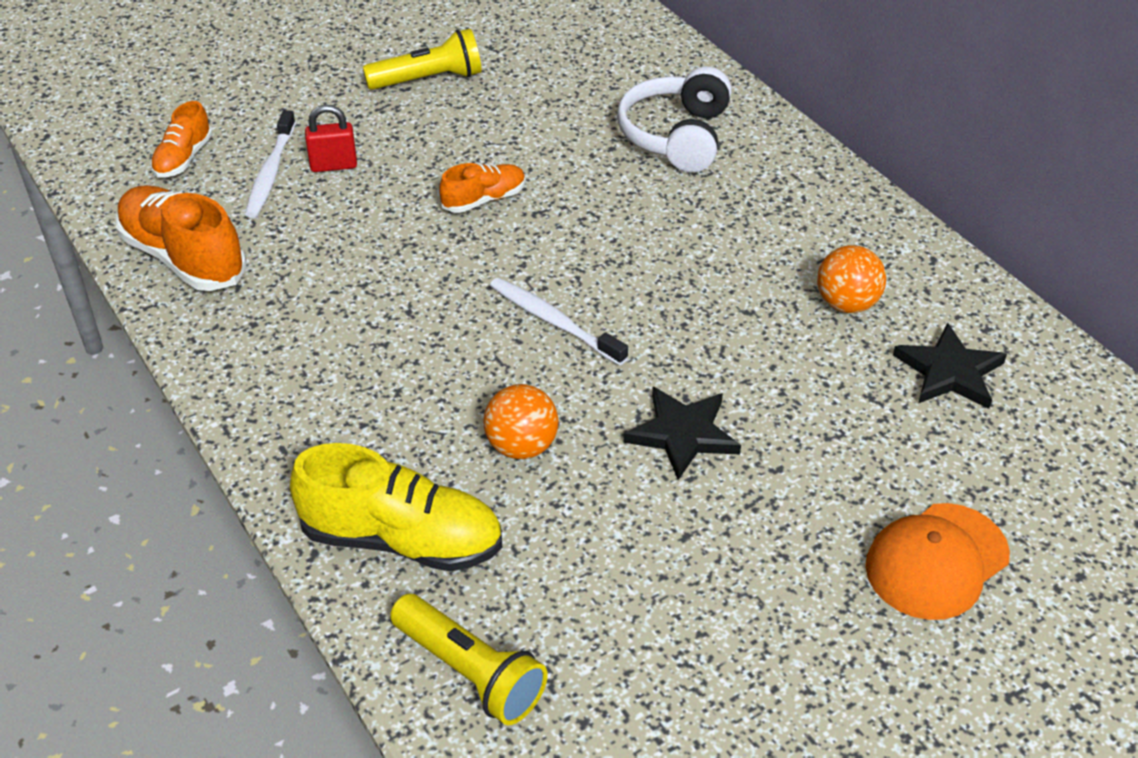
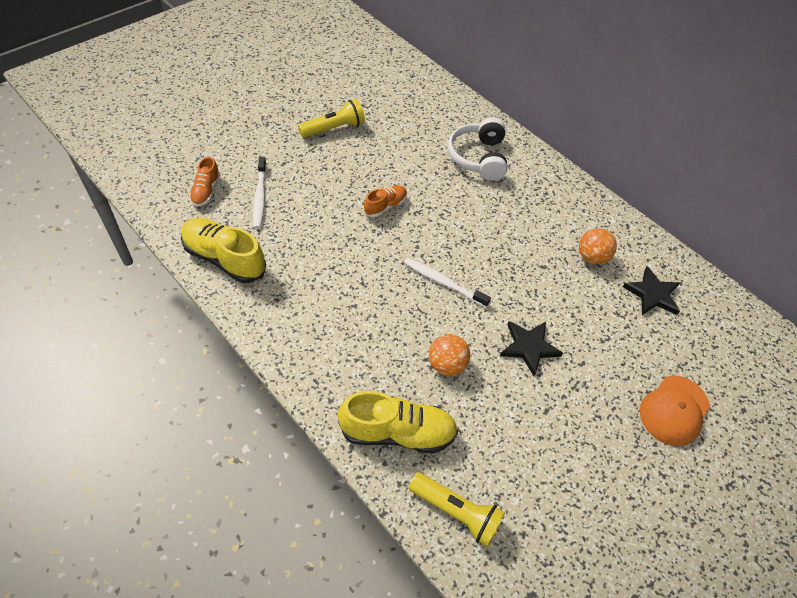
camera: 15 degrees left, 10 degrees up
orange shoe [116,185,247,291] -> yellow shoe [181,218,266,283]
red padlock [305,105,357,172] -> none

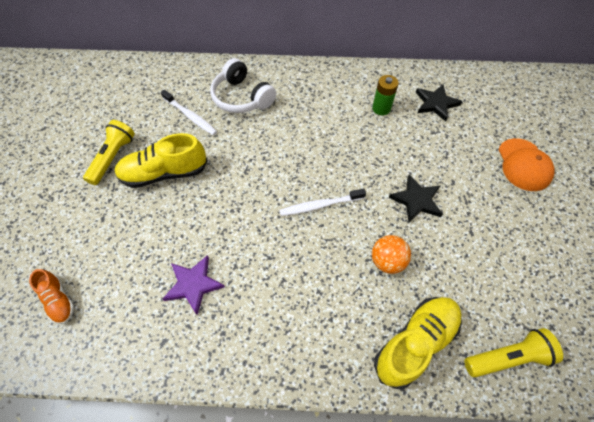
camera: 40 degrees left, 5 degrees up
yellow shoe [181,218,266,283] -> yellow shoe moved to [114,133,208,188]
white toothbrush [253,157,267,229] -> white toothbrush moved to [161,90,217,135]
orange shoe [364,185,407,217] -> none
orange ball [579,228,617,264] -> green battery [372,75,399,115]
none -> purple star [162,255,225,315]

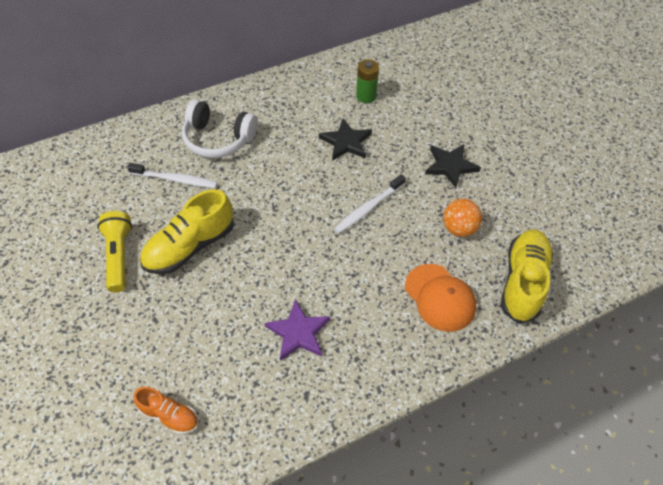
camera: 30 degrees left, 5 degrees down
black star [416,84,463,122] -> black star moved to [319,118,372,161]
yellow flashlight [464,328,563,378] -> none
orange cap [498,138,555,191] -> orange cap moved to [405,264,477,332]

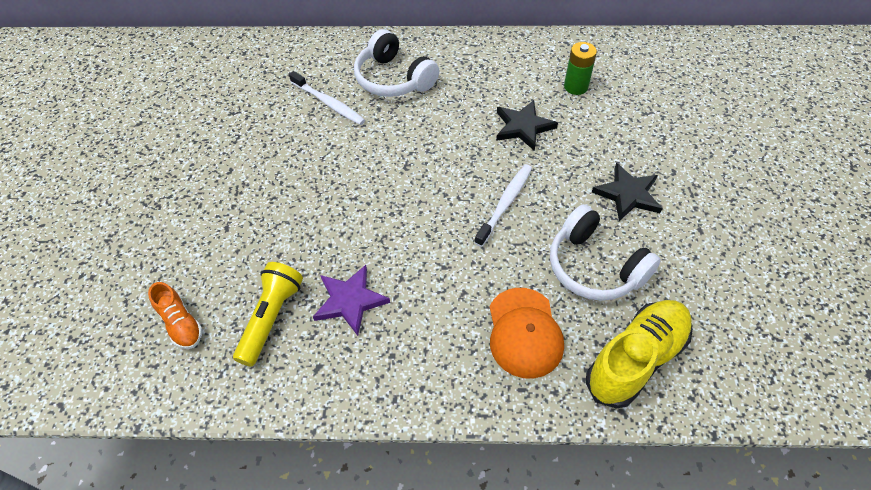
camera: 30 degrees right, 0 degrees up
yellow flashlight [97,211,132,292] -> yellow flashlight moved to [233,262,303,367]
yellow shoe [140,189,234,275] -> none
white toothbrush [334,174,406,233] -> white toothbrush turned 135 degrees clockwise [474,164,532,247]
orange ball [443,199,482,237] -> white headphones [550,204,661,301]

